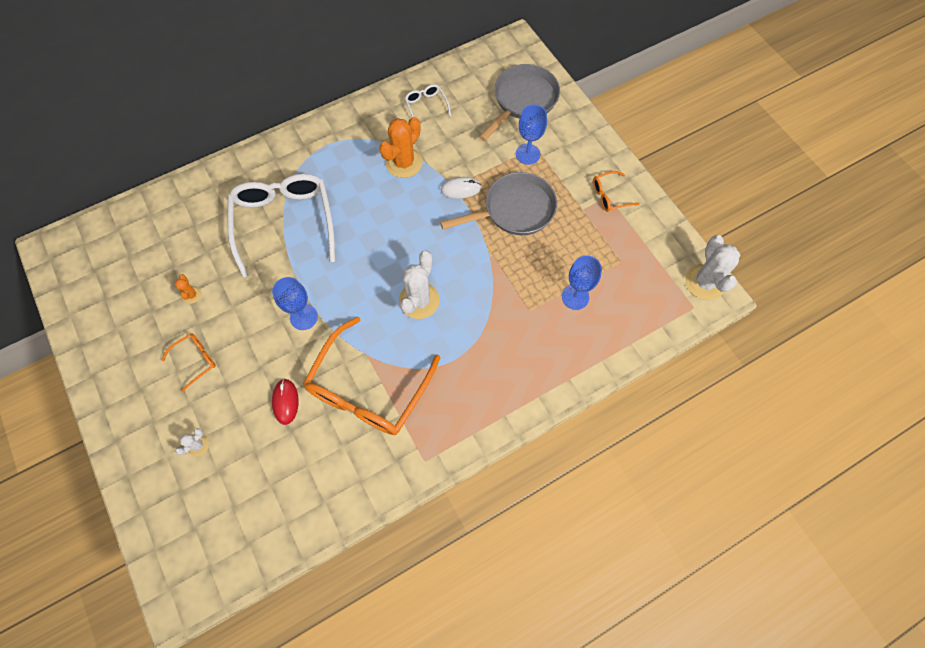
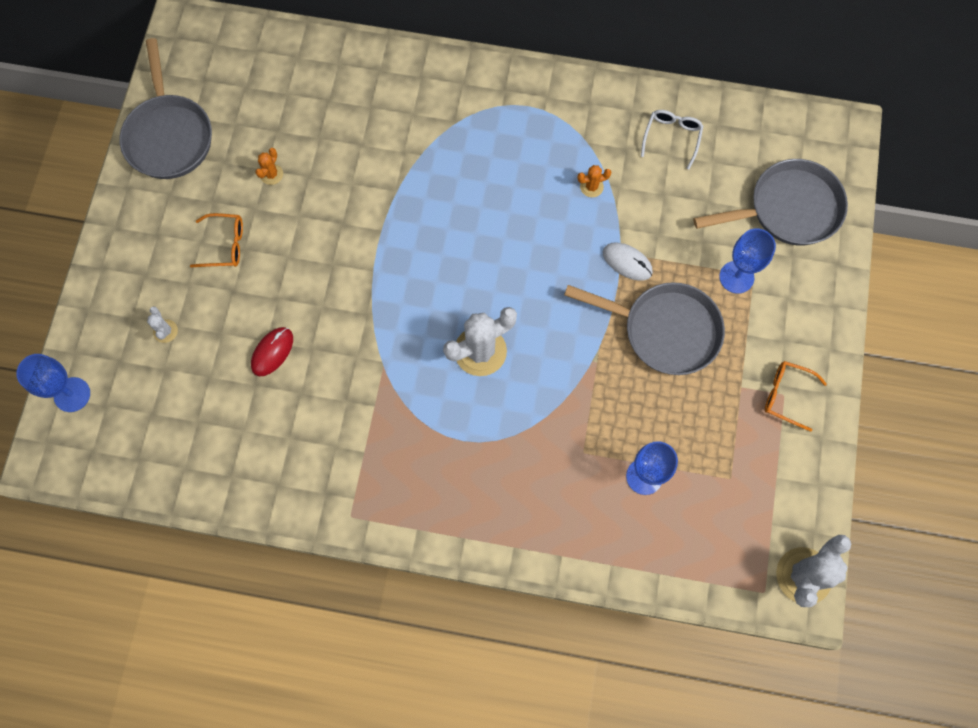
camera: 40 degrees right, 5 degrees up
white cactus [176,428,209,456] -> white cactus turned 75 degrees clockwise [147,306,178,343]
white glasses [228,174,335,278] -> none
blue goblet [272,277,318,330] -> blue goblet moved to [16,354,90,412]
orange glasses [303,316,440,435] -> none
orange cactus [379,117,422,178] -> orange cactus [577,165,611,197], size x0.47
none -> grey pan [119,38,212,179]

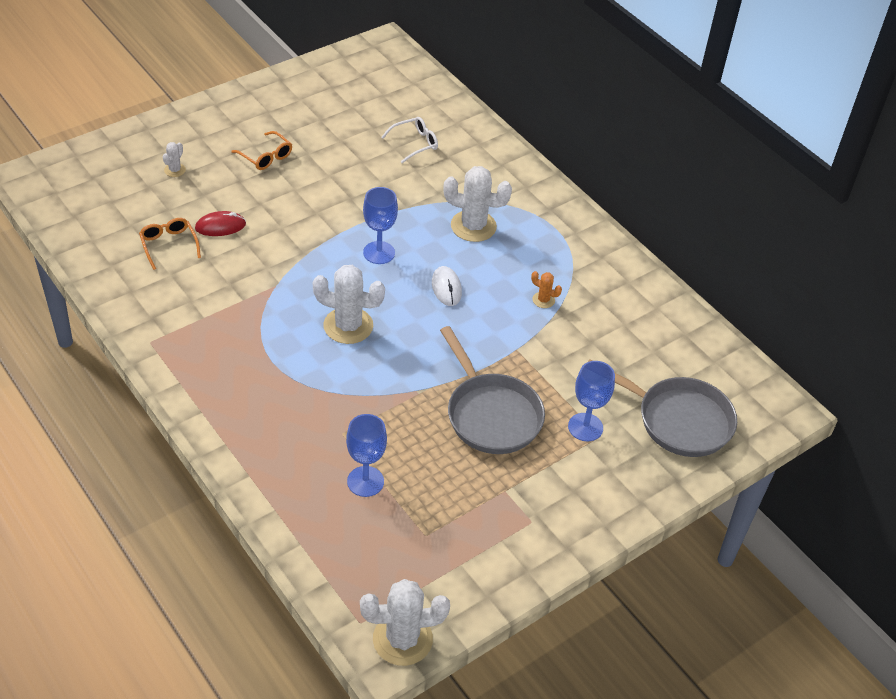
camera: 40 degrees right, 25 degrees down
blue goblet [16,354,90,412] -> blue goblet moved to [363,187,398,264]
grey pan [119,38,212,179] -> none
orange cactus [255,148,283,185] -> none
white mouse [603,243,653,281] -> white mouse moved to [432,266,462,306]
white glasses [641,110,703,170] -> white glasses moved to [382,117,438,163]
orange glasses [765,361,827,432] -> orange glasses moved to [139,218,201,270]
none -> white cactus [443,166,512,242]

